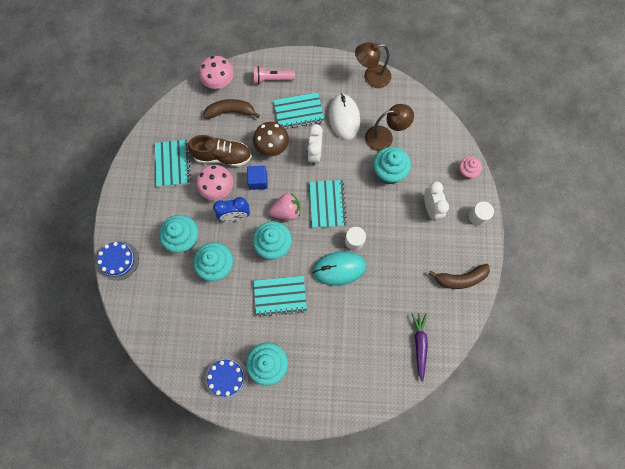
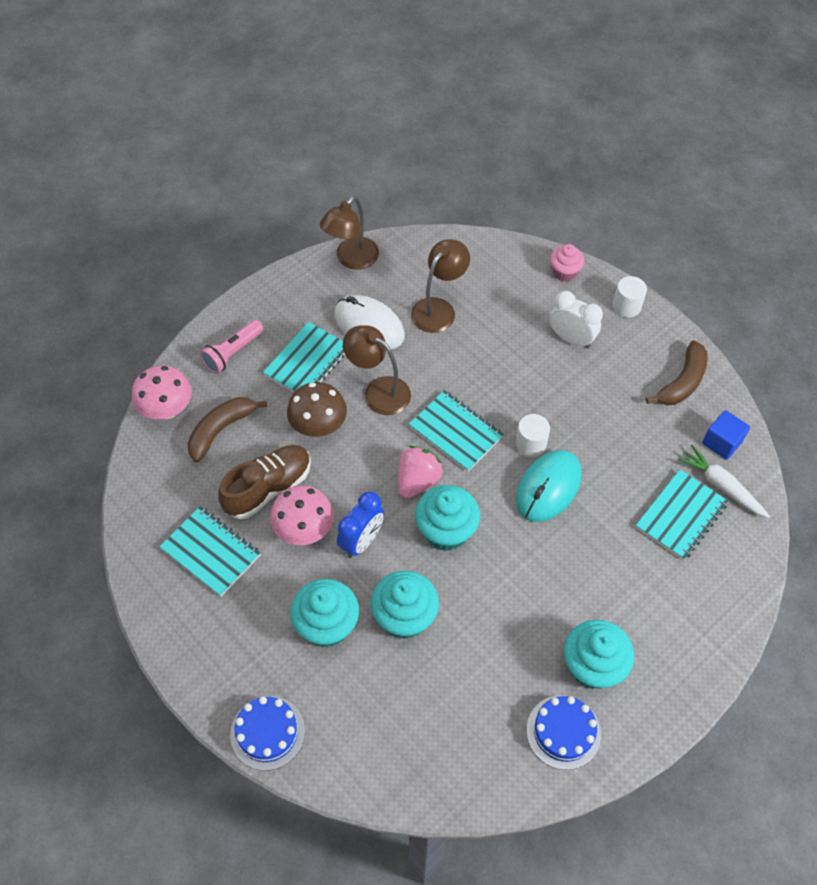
camera: 45 degrees left, 15 degrees down
blue cube [247,166,268,190] -> blue cube moved to [702,410,750,460]
turquoise notebook [254,276,307,317] -> turquoise notebook moved to [635,470,728,560]
white clock [307,124,323,165] -> brown lamp [343,325,411,415]
turquoise cupcake [373,147,411,184] -> none
purple carrot [411,313,428,382] -> white carrot [678,445,770,518]

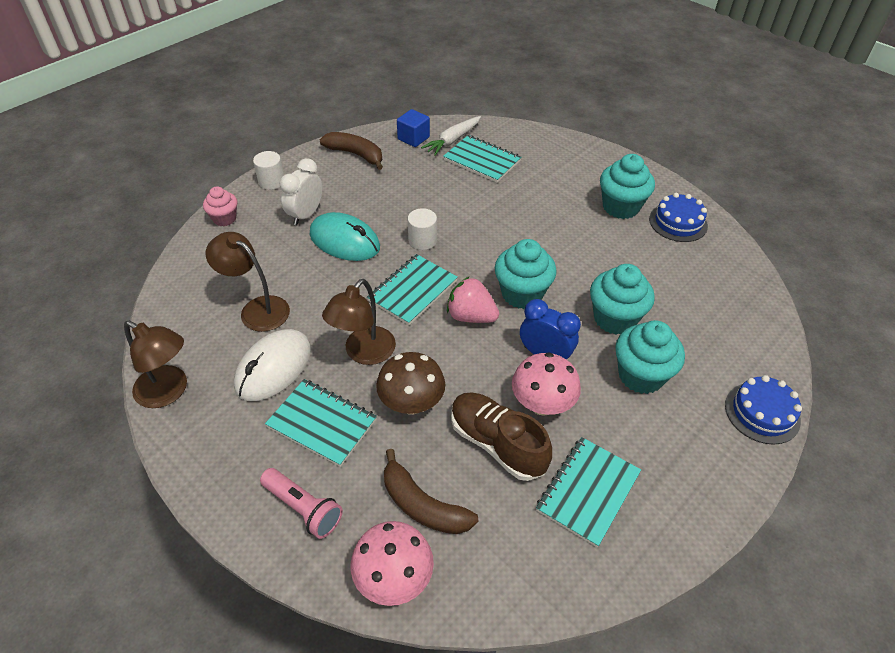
camera: 95 degrees left, 10 degrees down
turquoise mouse [516,450,582,522] -> turquoise mouse moved to [310,212,380,261]

